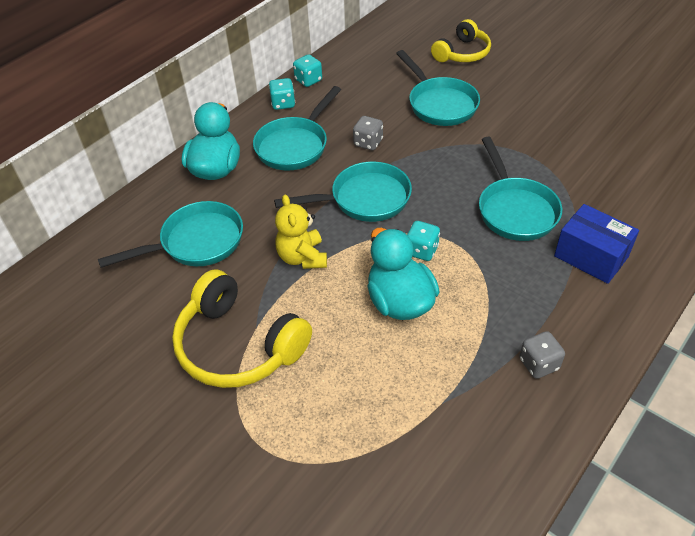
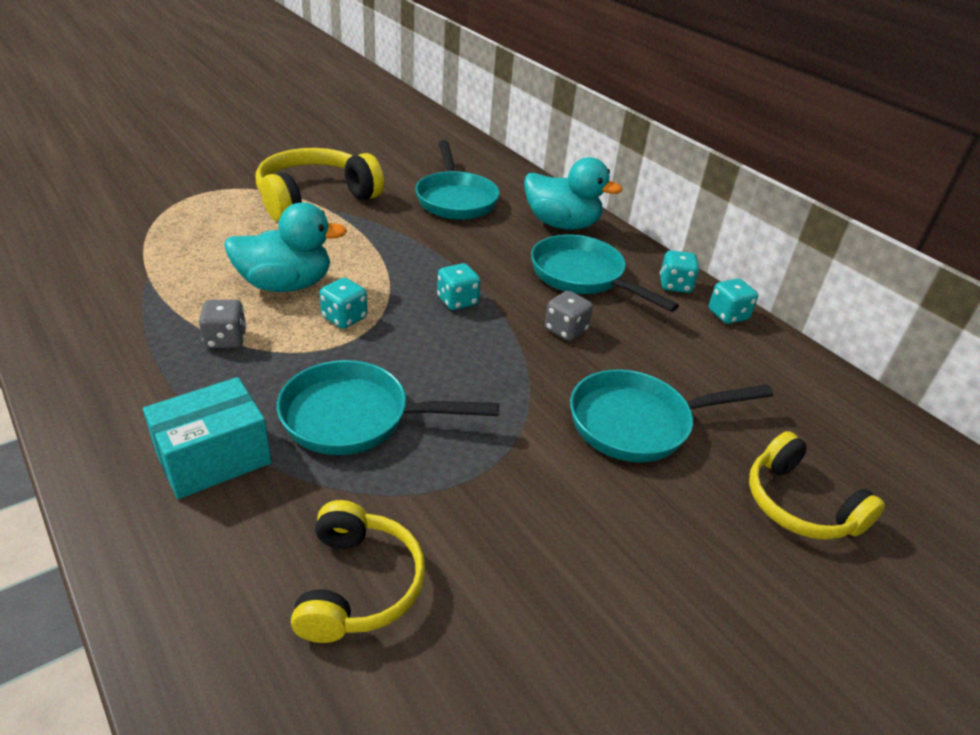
camera: 100 degrees right, 10 degrees down
turquoise pan [274,162,412,222] -> turquoise dice [437,263,481,310]
yellow teddy bear [275,194,327,269] -> none
grey dice [519,331,565,379] -> grey dice moved to [199,299,247,348]
blue box [554,204,639,284] -> turquoise box [143,377,272,499]
none -> yellow headphones [291,500,425,643]

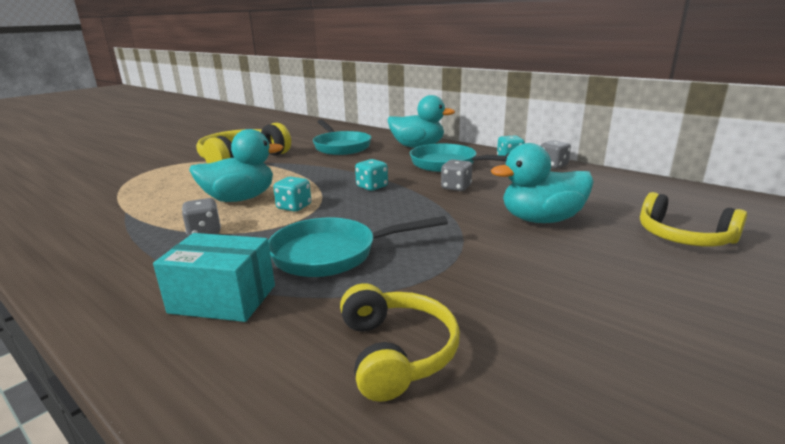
camera: 10 degrees left, 15 degrees down
turquoise box [143,377,272,499] -> turquoise box turned 60 degrees clockwise [153,233,275,322]
turquoise pan [570,369,773,462] -> turquoise duck [491,143,594,223]
turquoise dice [709,278,758,324] -> grey dice [541,140,571,169]

